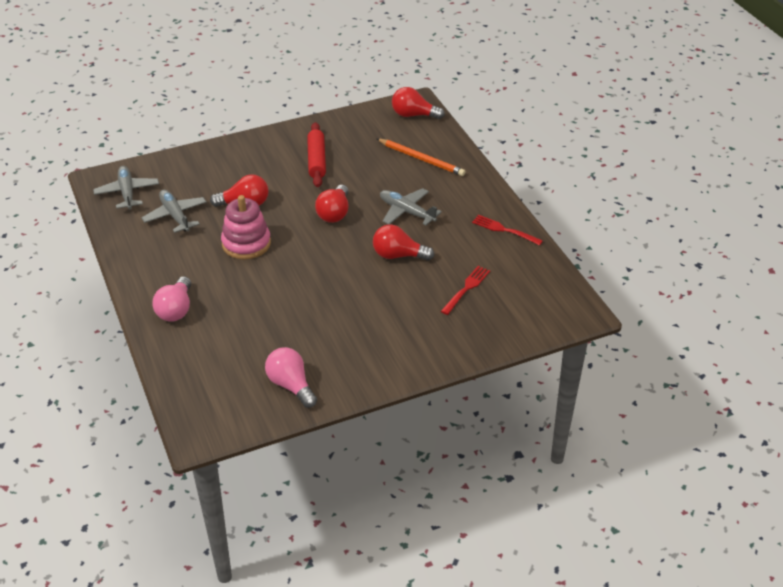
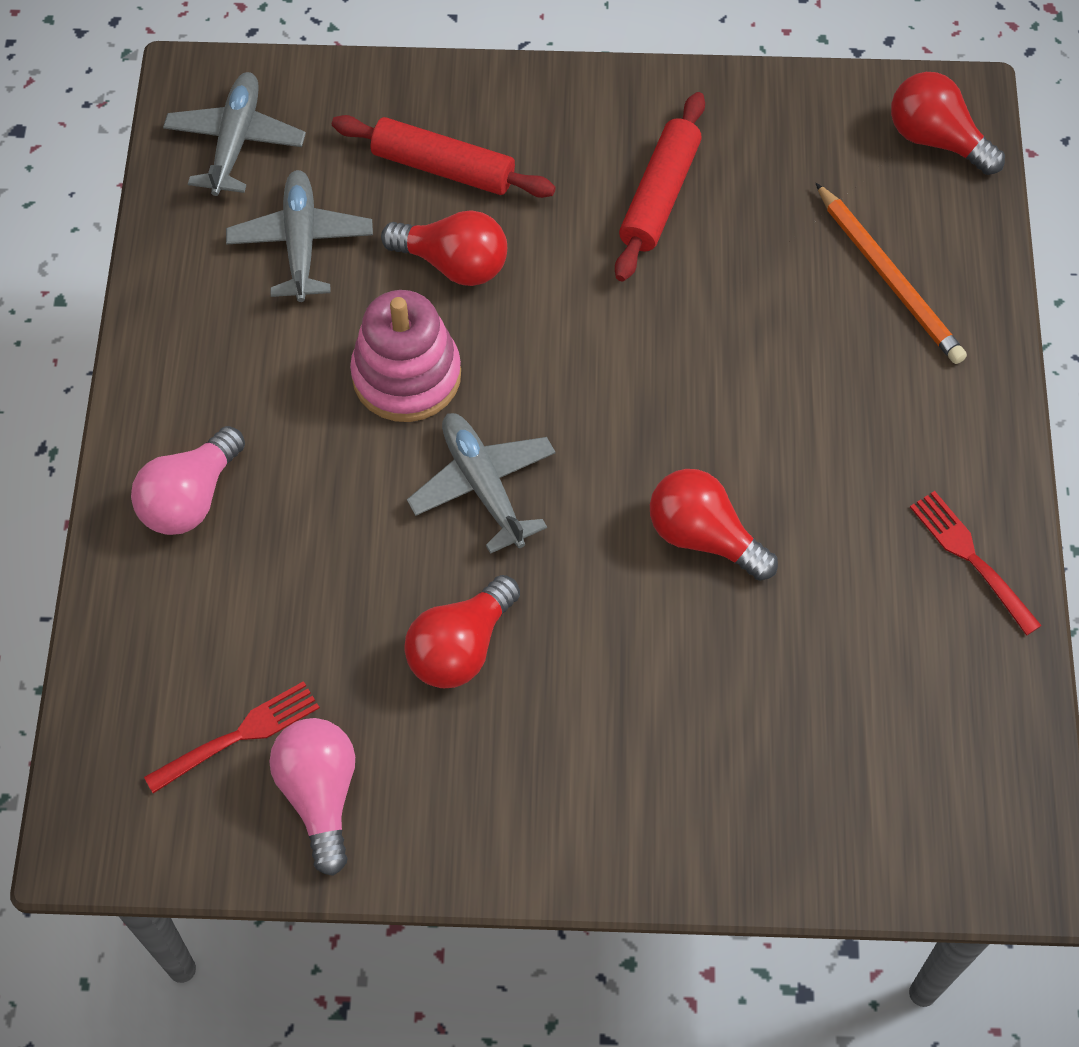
camera: 25 degrees right, 20 degrees up
red light bulb [315,185,349,223] -> red light bulb moved to [404,575,520,688]
grey plane [380,188,442,225] -> grey plane moved to [407,413,556,554]
red fork [441,266,490,315] -> red fork moved to [144,681,320,793]
none -> red rolling pin [332,115,556,198]

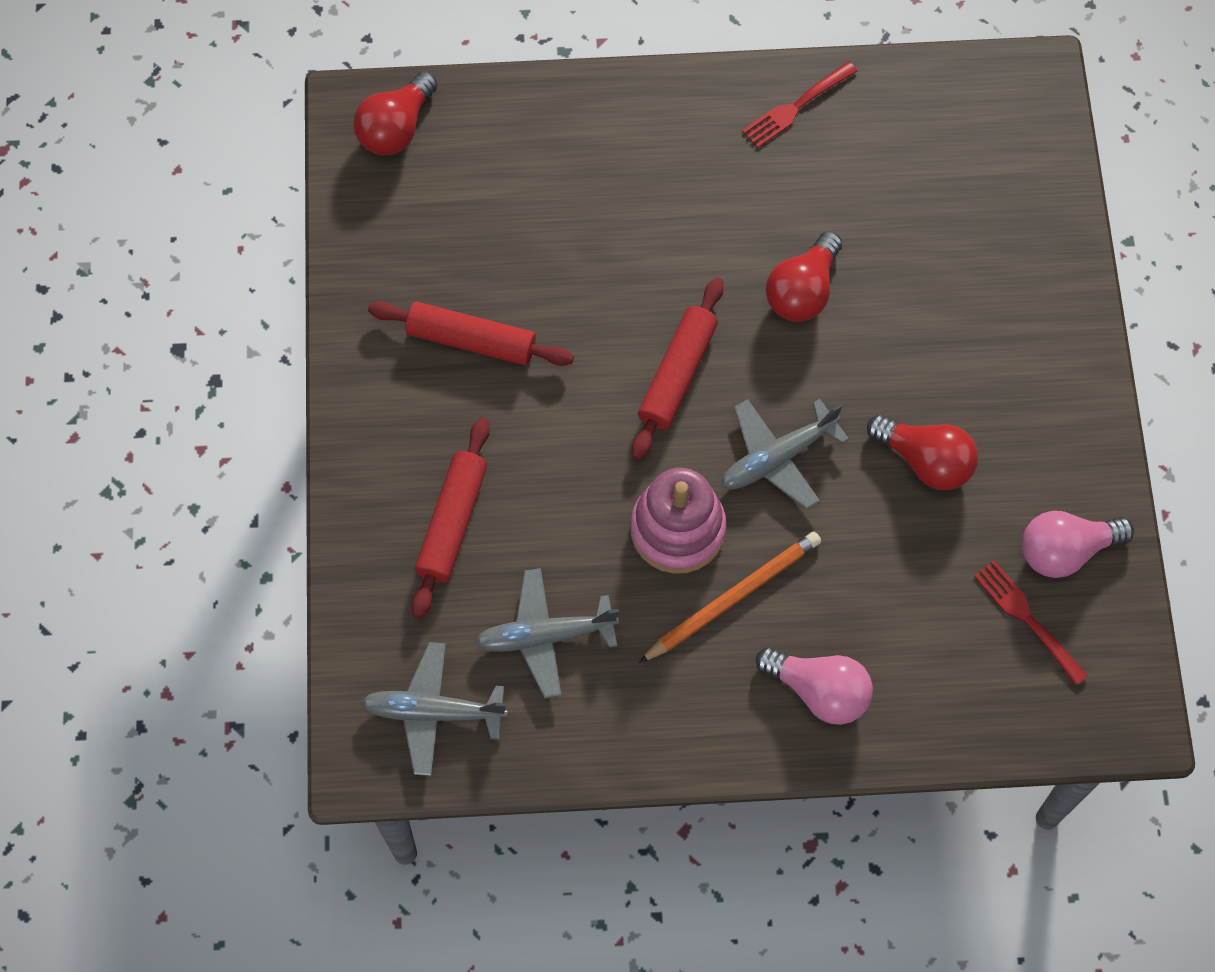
camera: 95 degrees left, 5 degrees up
red light bulb [381,210,507,286] -> none
orange pencil [816,183,967,364] -> orange pencil moved to [639,532,821,663]
none -> red rolling pin [631,277,724,460]

